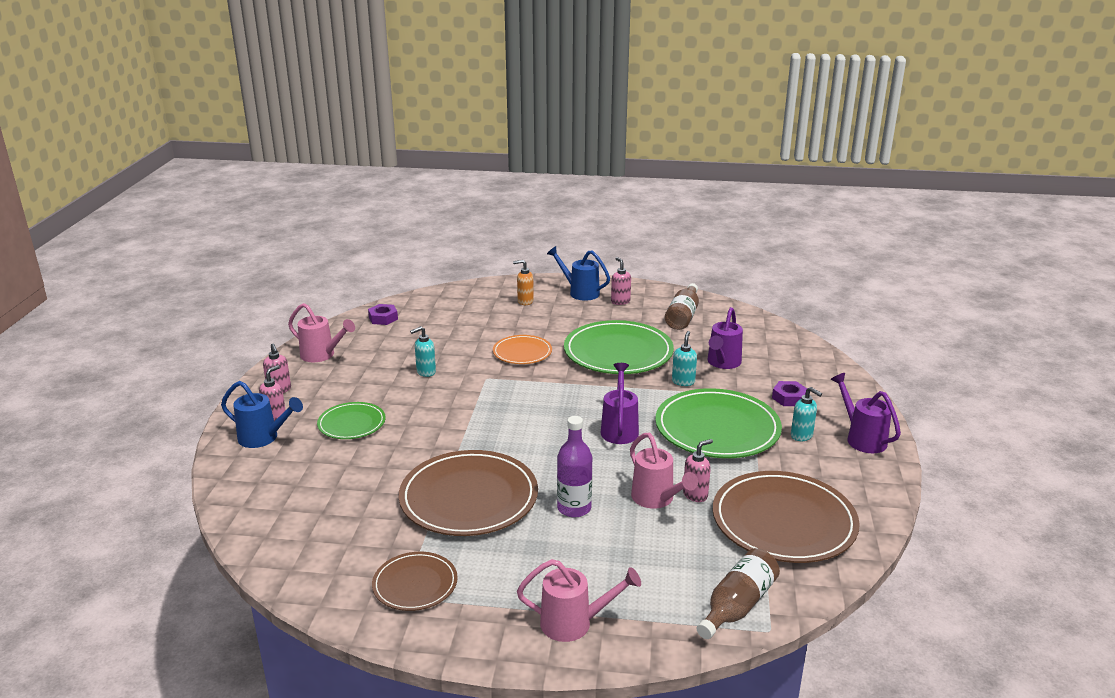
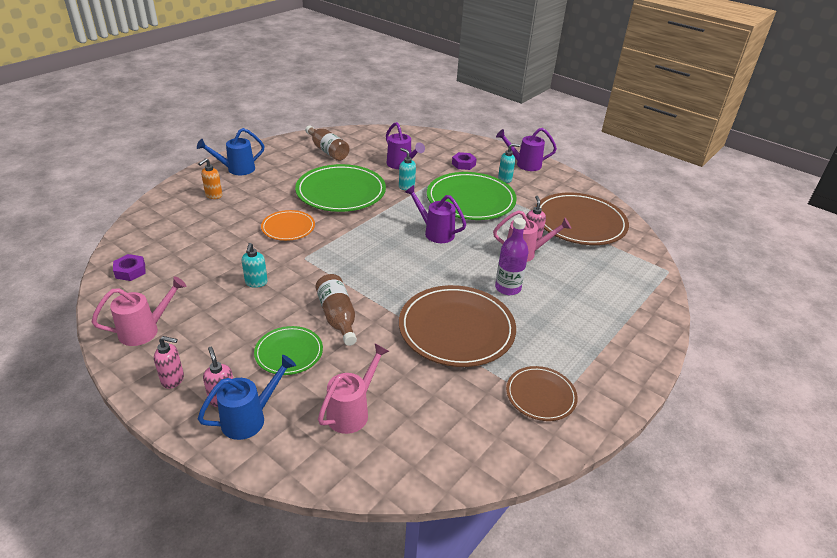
camera: 60 degrees left, 10 degrees up
pink watering can [517,559,641,642] -> pink watering can moved to [318,344,389,434]
pink soap dispenser [611,257,631,305] -> none
brown bottle [697,548,780,639] -> brown bottle moved to [315,274,357,346]

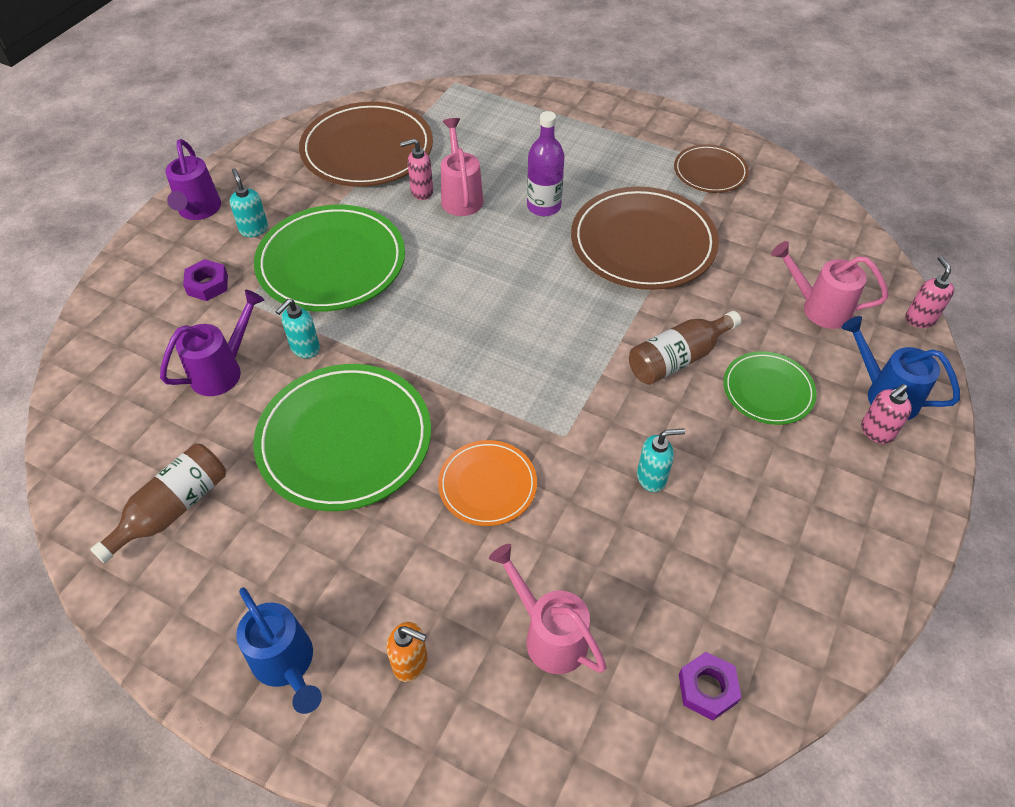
camera: 100 degrees left, 15 degrees up
pink watering can [92,276,186,346] -> pink watering can moved to [489,544,607,674]
pink soap dispenser [154,336,184,389] -> pink soap dispenser moved to [905,256,954,328]
purple watering can [405,185,466,243] -> none

